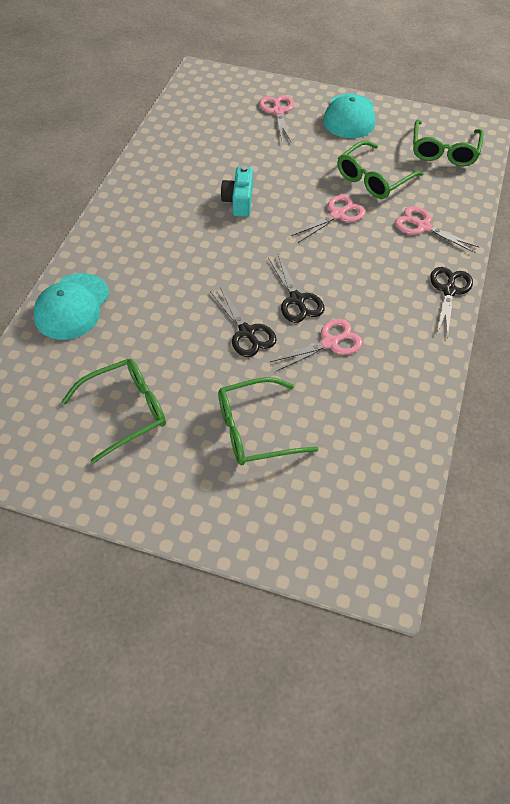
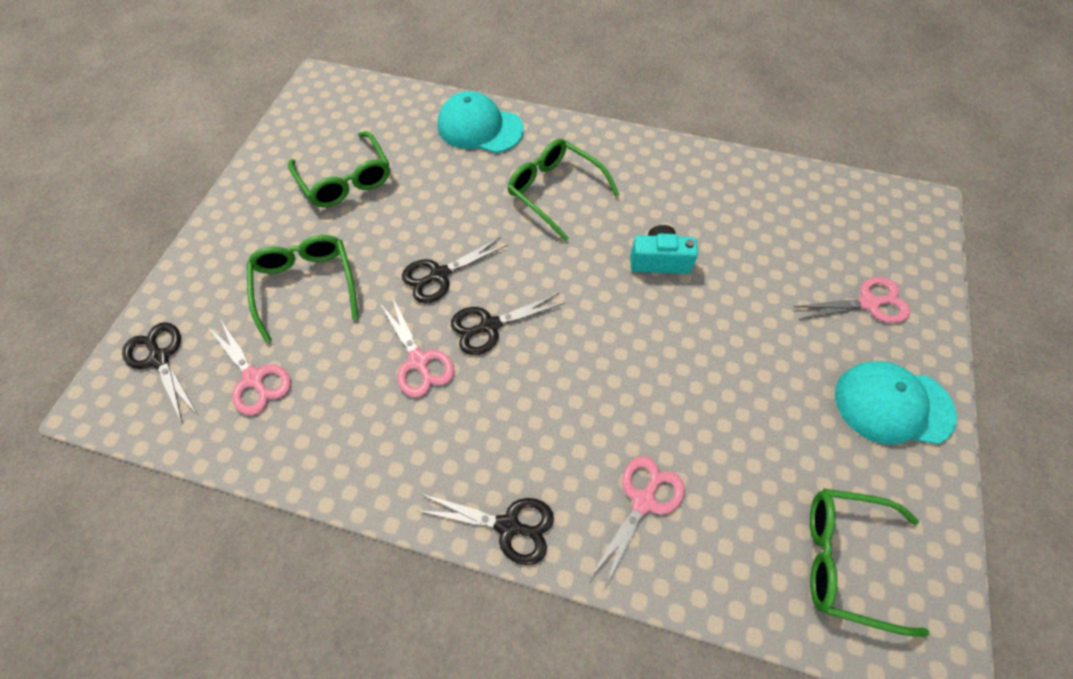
camera: 90 degrees right, 5 degrees up
pink scissors [291,195,365,243] -> pink scissors moved to [208,318,291,415]
green glasses [338,140,424,199] -> green glasses moved to [507,139,620,241]
none -> black scissors [122,322,198,423]

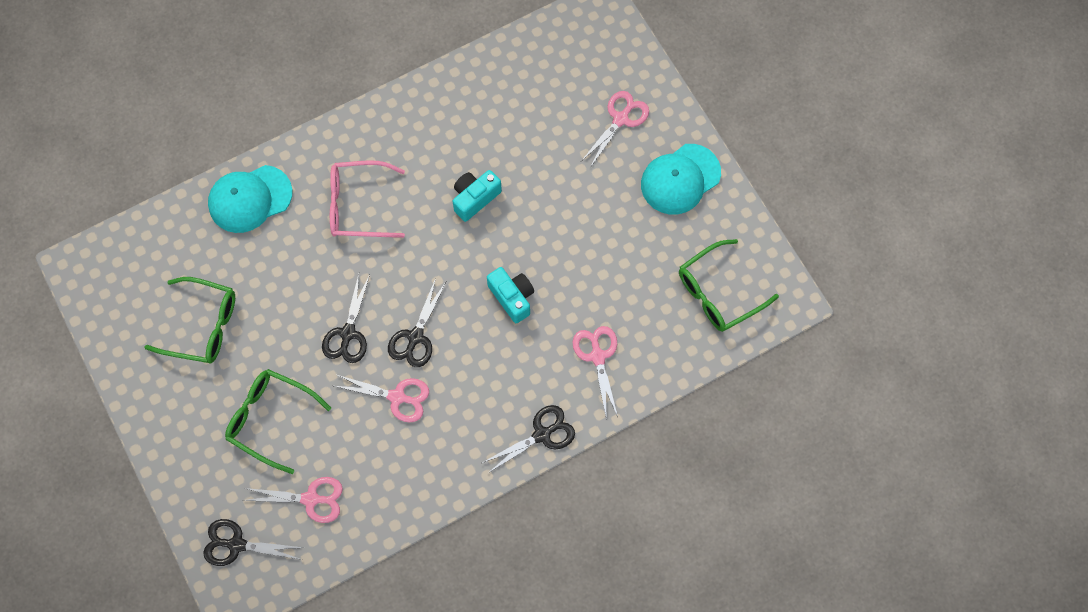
camera: 45 degrees left, 10 degrees up
green glasses [507,139,620,241] -> pink glasses [330,160,405,238]
none -> turquoise camera [487,267,534,323]

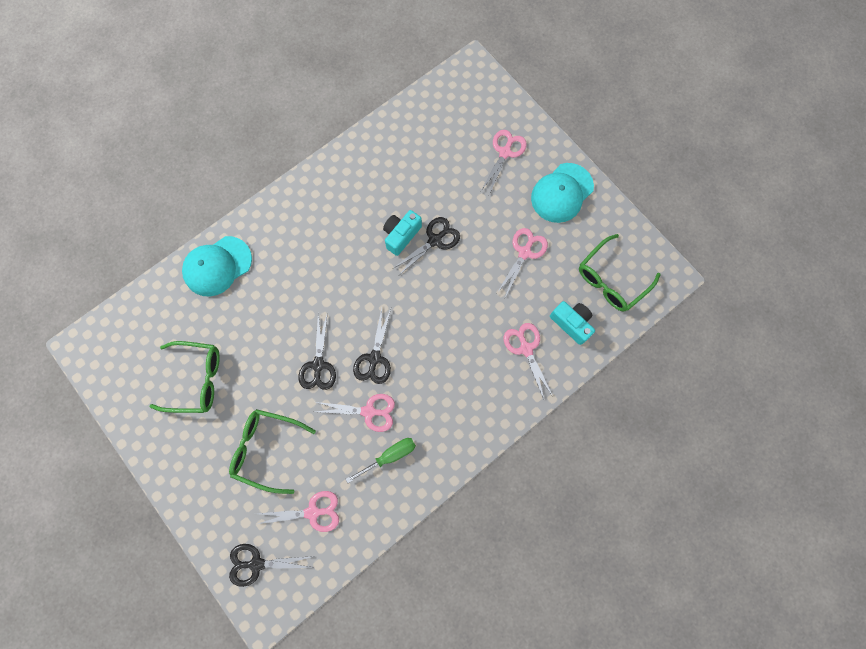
camera: 10 degrees left, 5 degrees up
pink glasses [330,160,405,238] -> none
black scissors [482,405,575,474] -> black scissors moved to [392,217,460,275]
turquoise camera [487,267,534,323] -> turquoise camera moved to [550,301,595,345]
none -> green screwdriver [345,438,416,483]
none -> pink scissors [497,228,548,297]

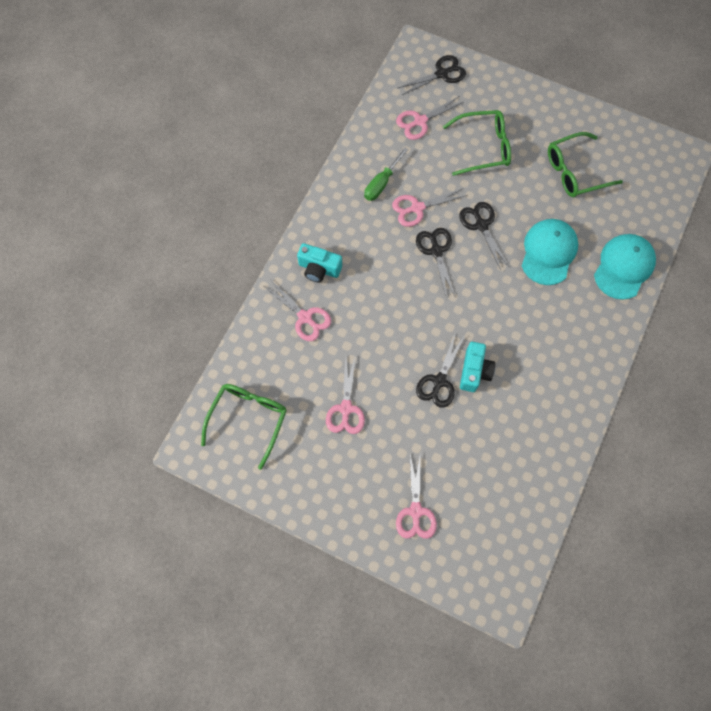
camera: 155 degrees right, 5 degrees down
turquoise cap [531,163,594,223] -> turquoise cap moved to [522,219,578,285]
turquoise camera [550,301,595,345] -> turquoise camera moved to [297,243,342,282]

